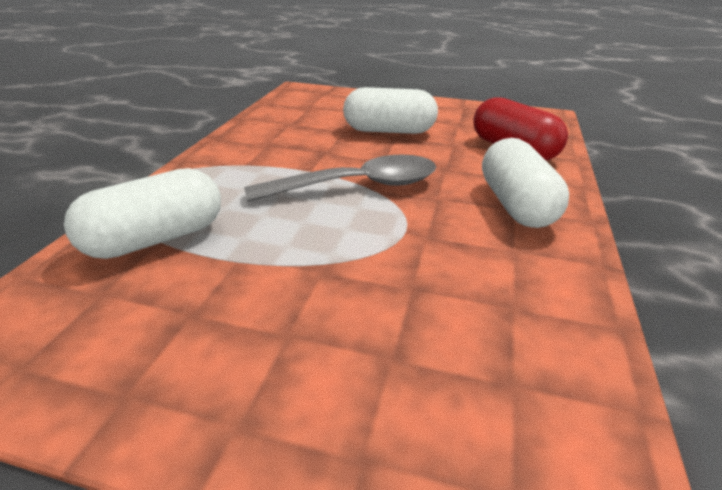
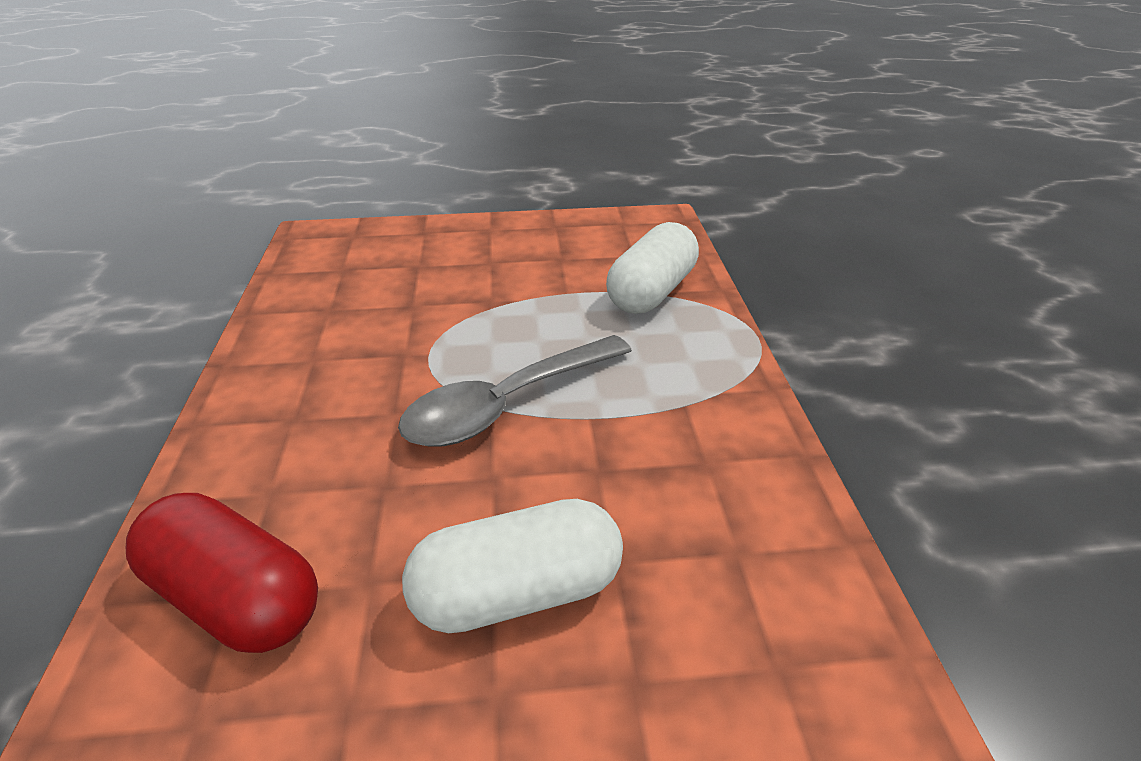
camera: 160 degrees right, 5 degrees up
white capsule [482,138,569,228] -> none

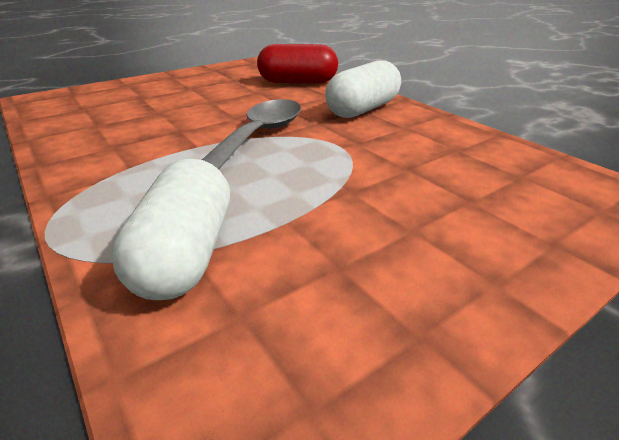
camera: 150 degrees right, 5 degrees down
white capsule [402,499,623,634] -> white capsule moved to [325,61,401,118]

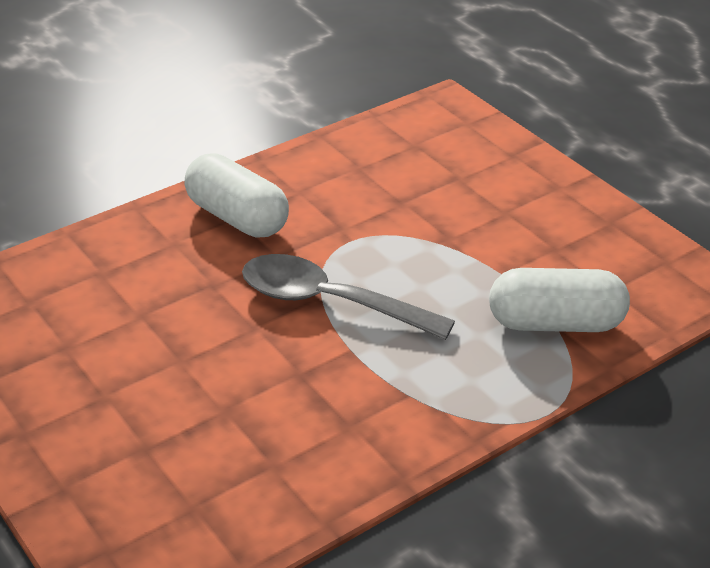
camera: 90 degrees left, 5 degrees up
red capsule [257,44,338,83] -> none

